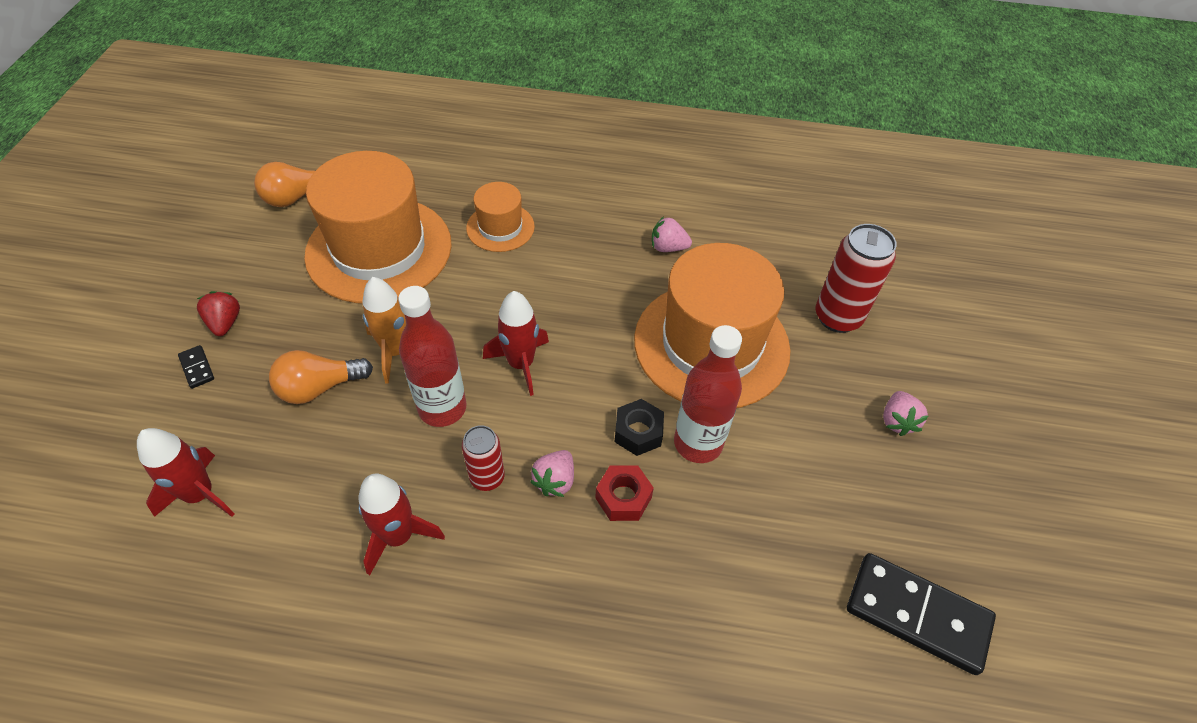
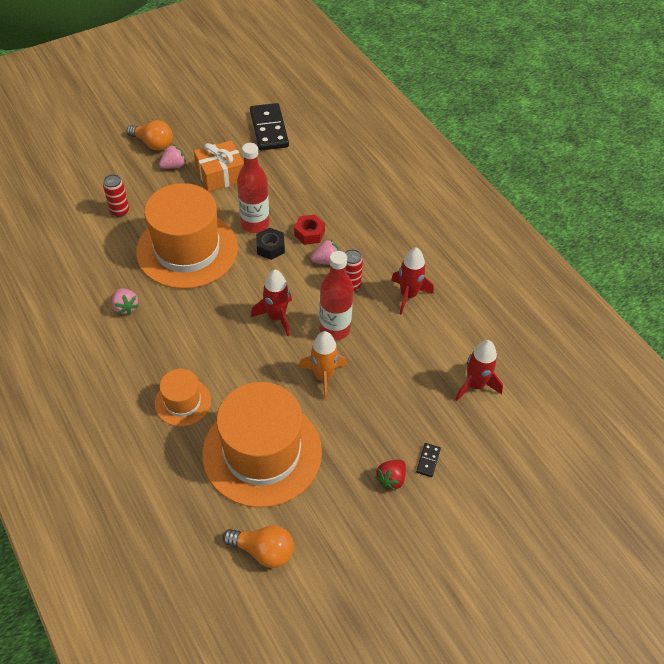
camera: 130 degrees left, 0 degrees up
orange light bulb [269,350,373,404] -> orange light bulb moved to [127,120,173,151]
red can [816,224,897,333] -> red can [103,174,129,217], size x0.61
none -> orange gift [194,140,244,192]

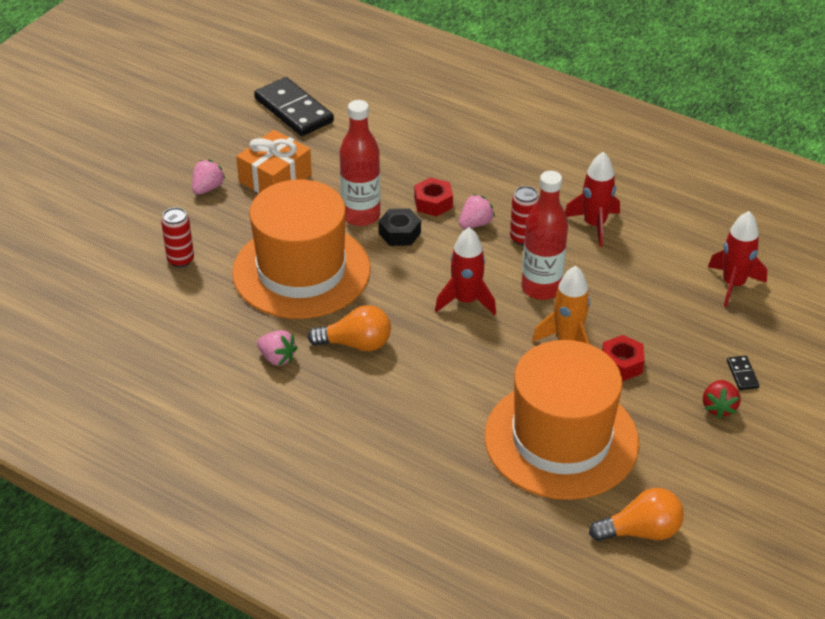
camera: 25 degrees left, 10 degrees down
orange light bulb [127,120,173,151] -> orange light bulb moved to [307,305,391,351]
orange hat [155,369,211,426] -> none
none -> red nut [602,335,645,381]

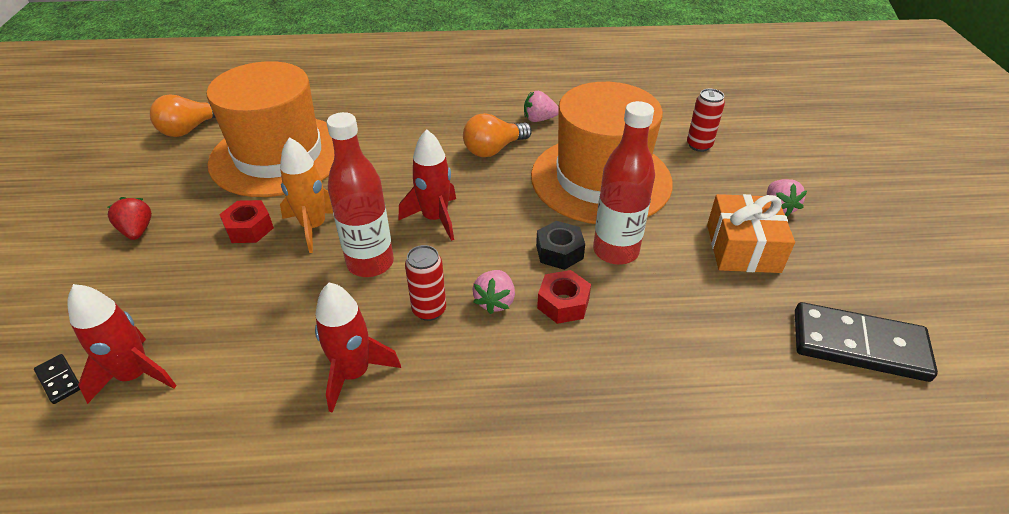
camera: 145 degrees right, 0 degrees up
black domino [727,356,759,390] -> black domino moved to [34,354,80,404]

